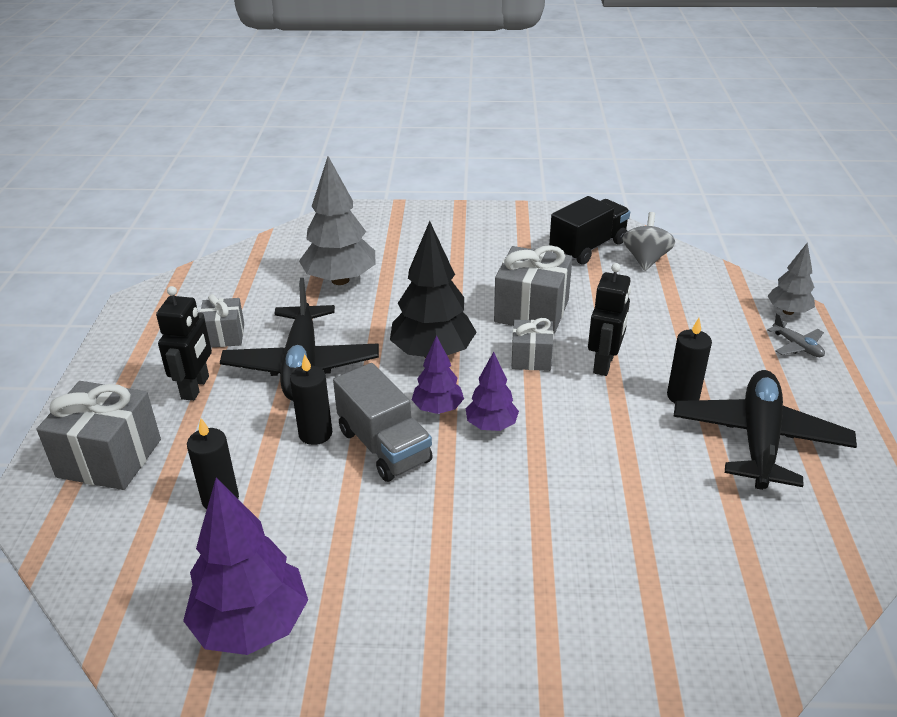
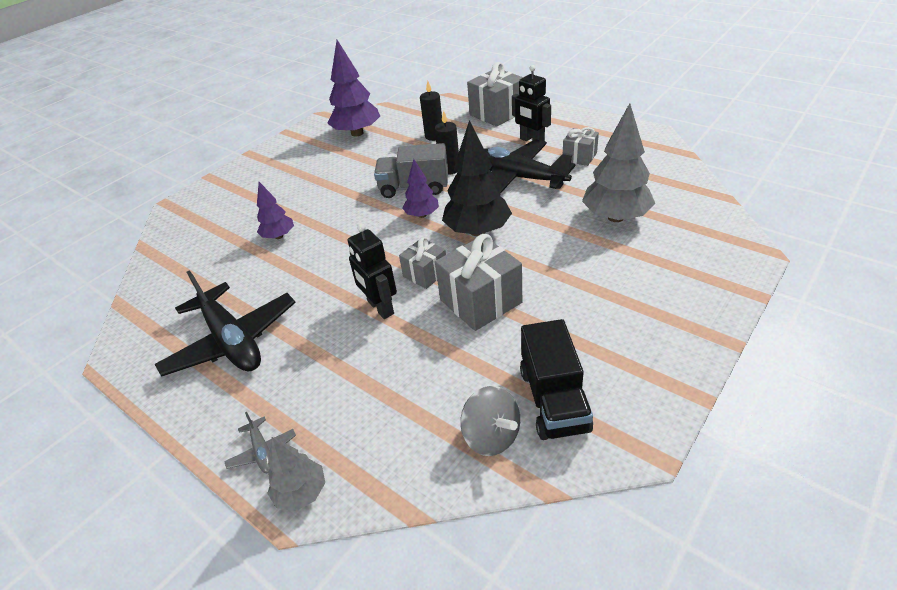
camera: 130 degrees right, 5 degrees up
purple tree [466,352,519,431] -> purple tree moved to [257,182,294,239]
black candle [667,318,712,403] -> none
grey plane [767,313,825,357] -> grey plane turned 120 degrees counterclockwise [224,412,296,473]

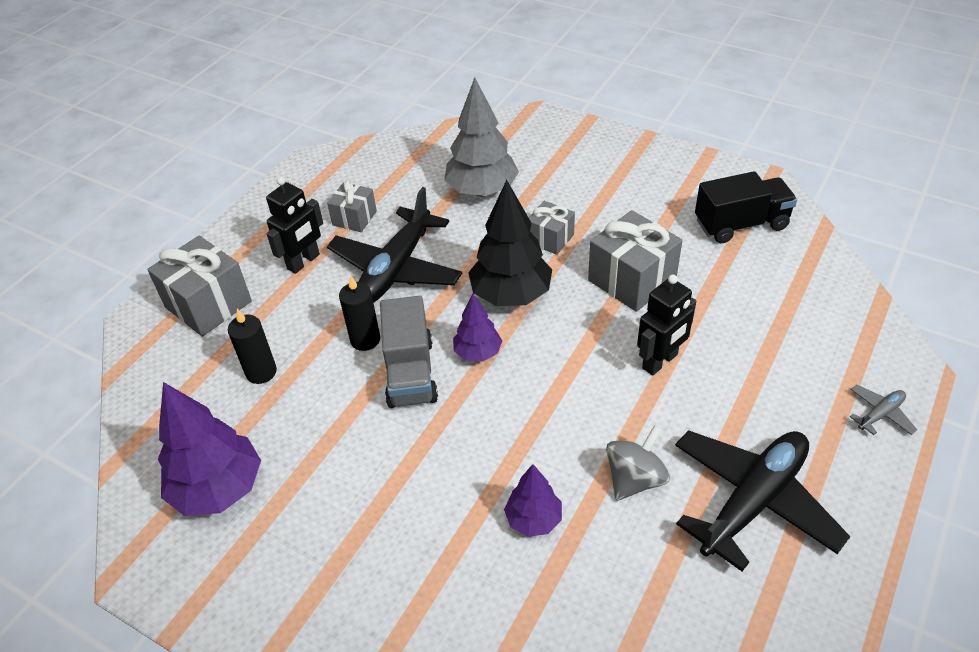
camera: 100 degrees left, 5 degrees up
grey tree [267,437,325,511] -> none
grey gift [399,237,446,289] -> grey gift moved to [529,201,575,255]
grey spinning top [460,386,520,456] -> grey spinning top moved to [606,425,670,501]

